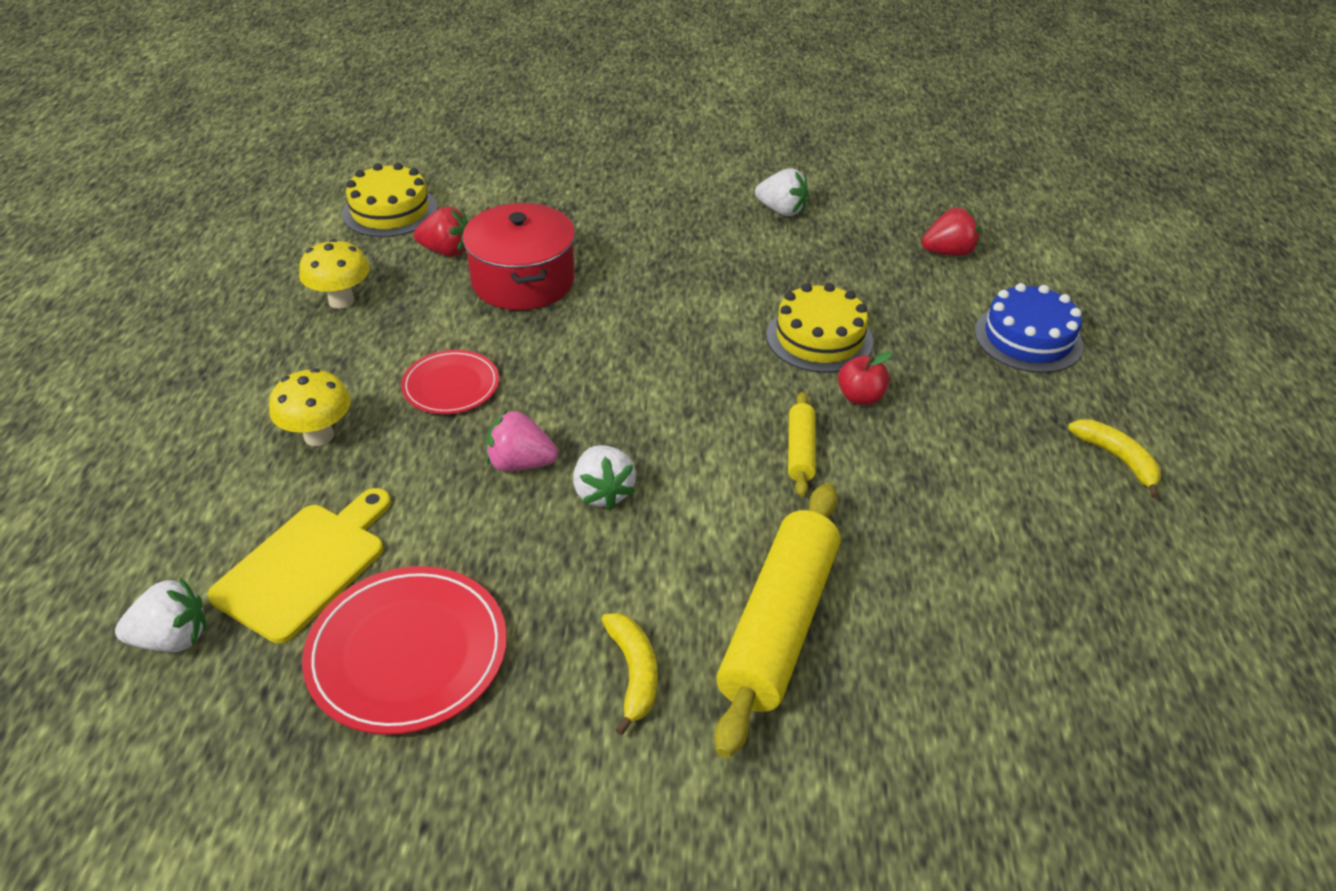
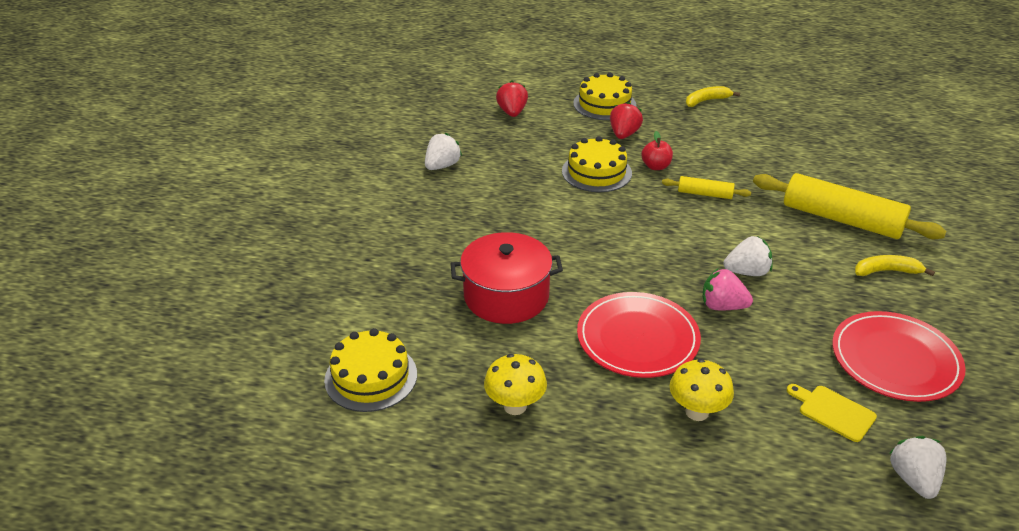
camera: 80 degrees left, 5 degrees down
yellow cutting board [208,488,391,643] -> yellow cutting board [787,384,877,442], size x0.61
red plate [401,350,499,414] -> red plate [577,292,701,378], size x1.62
red strawberry [413,206,468,257] -> red strawberry moved to [610,102,643,139]
pink strawberry [486,410,558,472] -> pink strawberry turned 90 degrees clockwise [703,268,753,310]
blue cake [975,283,1083,373] -> yellow cake [573,73,636,120]

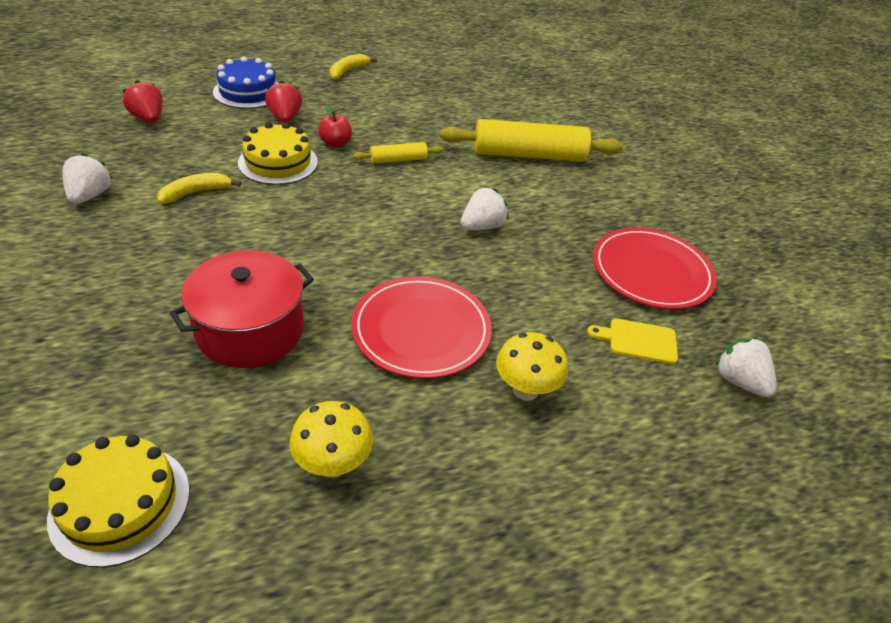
camera: 35 degrees left, 5 degrees up
yellow cake [573,73,636,120] -> blue cake [213,56,279,109]
pink strawberry [703,268,753,310] -> none
yellow banana [855,255,935,276] -> yellow banana moved to [157,173,241,204]

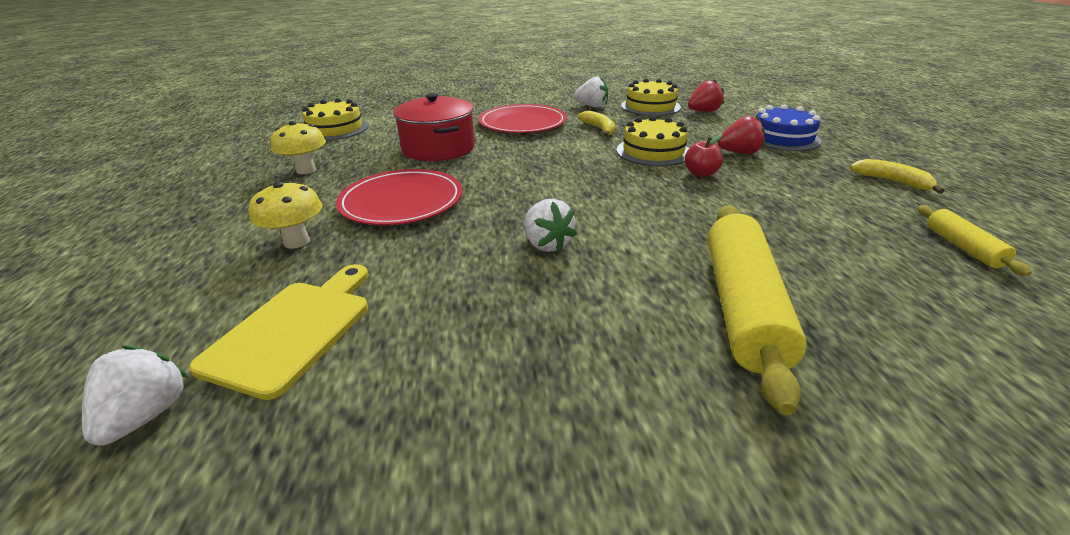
camera: 105 degrees right, 10 degrees down
yellow rolling pin [353,142,443,164] -> yellow rolling pin moved to [918,205,1032,276]
yellow cutting board [587,318,678,364] -> yellow cutting board [189,264,368,400], size x1.65
red plate [593,227,717,309] -> red plate moved to [478,104,567,133]
white strawberry [715,338,777,397] -> white strawberry turned 60 degrees counterclockwise [82,345,189,445]
none -> yellow cake [621,79,681,116]

